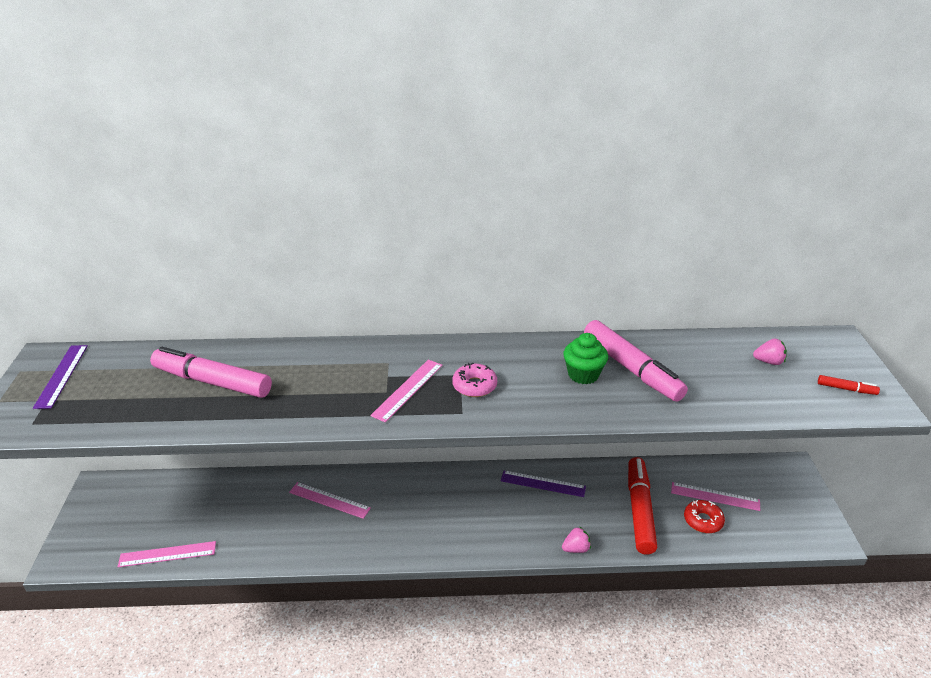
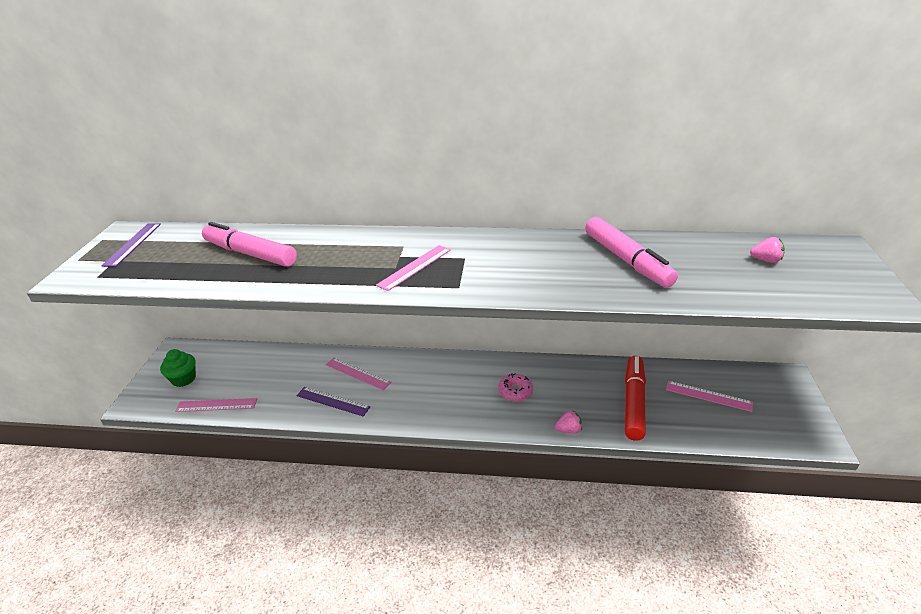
camera: 10 degrees right, 0 degrees up
pink donut [452,363,497,397] -> pink donut moved to [498,373,533,402]
purple ruler [501,470,586,497] -> purple ruler moved to [297,387,370,417]
green cupcake [563,333,608,384] -> green cupcake moved to [160,349,196,387]
red donut [684,500,725,533] -> none
red marker [818,375,880,395] -> none

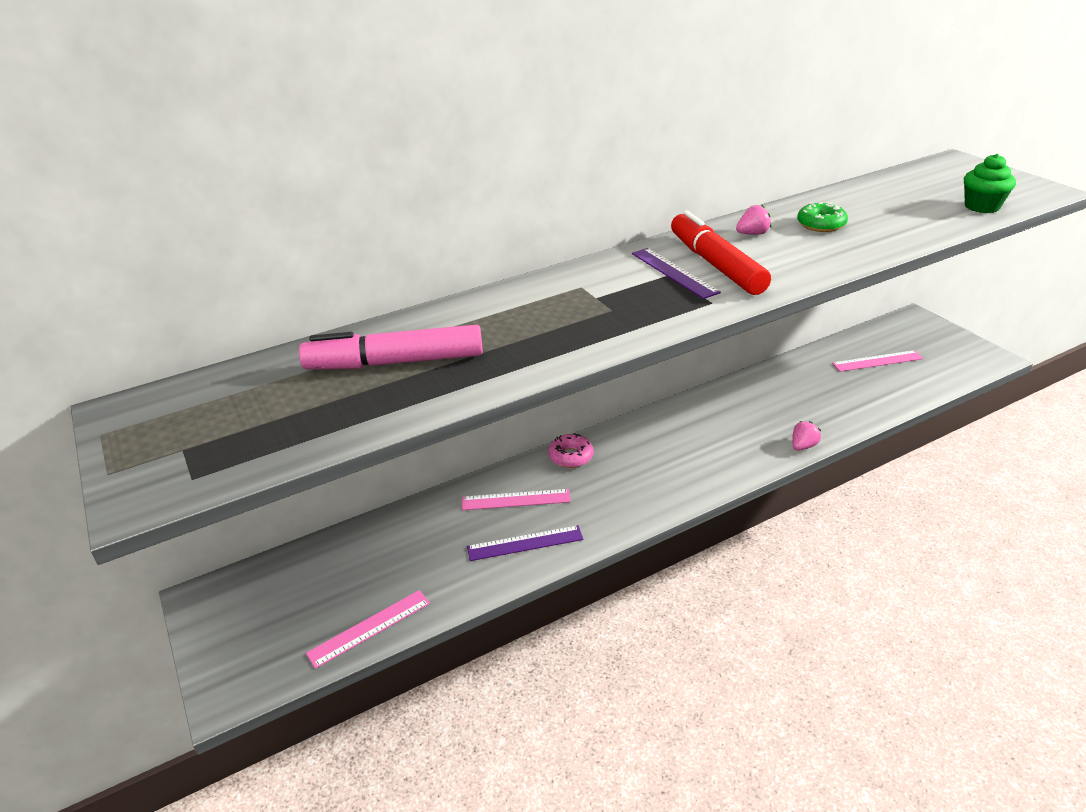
camera: 35 degrees left, 0 degrees up
purple ruler [101,224,161,267] -> purple ruler moved to [632,248,721,299]
green cupcake [160,349,196,387] -> green cupcake moved to [964,154,1016,213]
pink ruler [376,245,451,291] -> none
pink donut [498,373,533,402] -> pink donut moved to [548,433,594,468]
pink marker [585,217,678,288] -> green donut [797,202,848,232]
red marker [625,356,646,441] -> red marker moved to [671,210,771,295]
pink strawberry [750,237,785,263] -> pink strawberry moved to [736,205,772,235]

